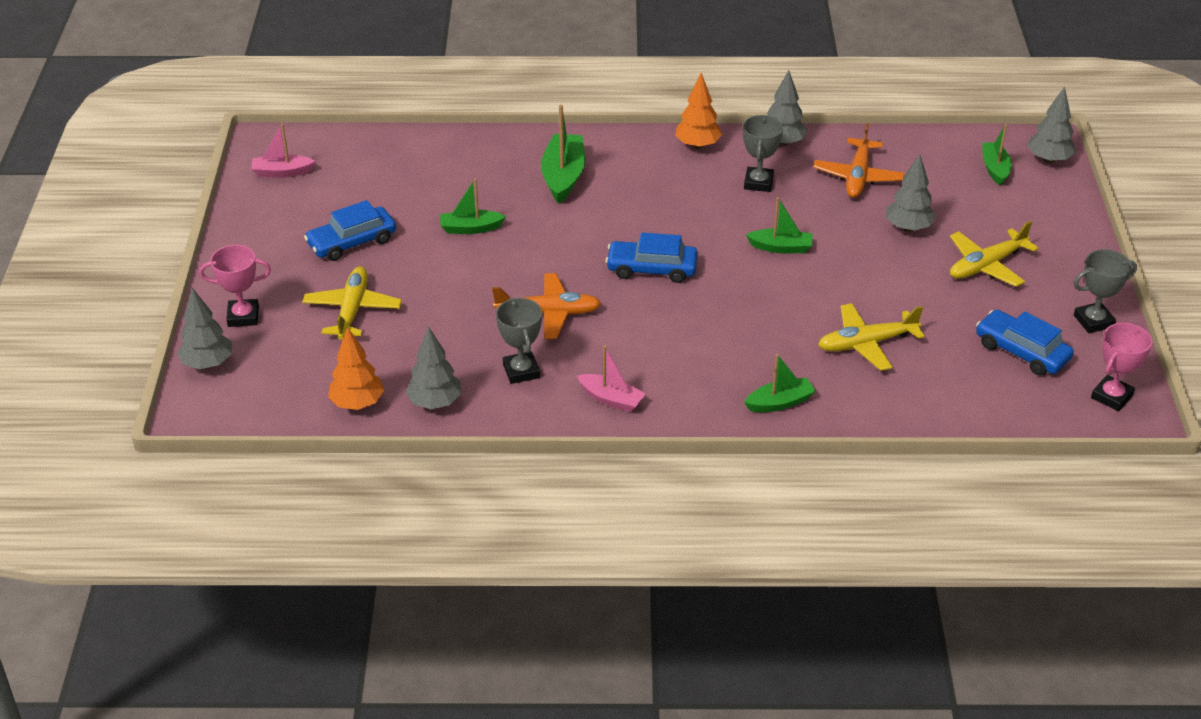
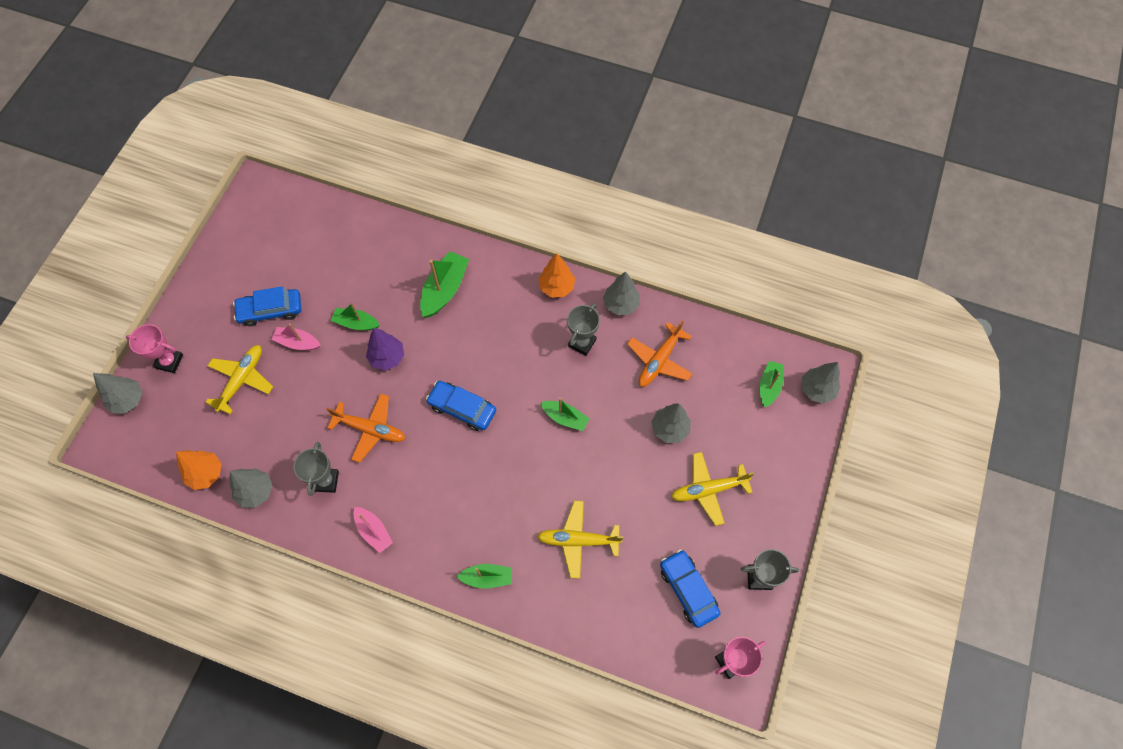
camera: 20 degrees right, 25 degrees up
pink boat [251,123,315,178] -> pink boat moved to [271,323,321,350]
none -> purple tree [366,328,404,371]

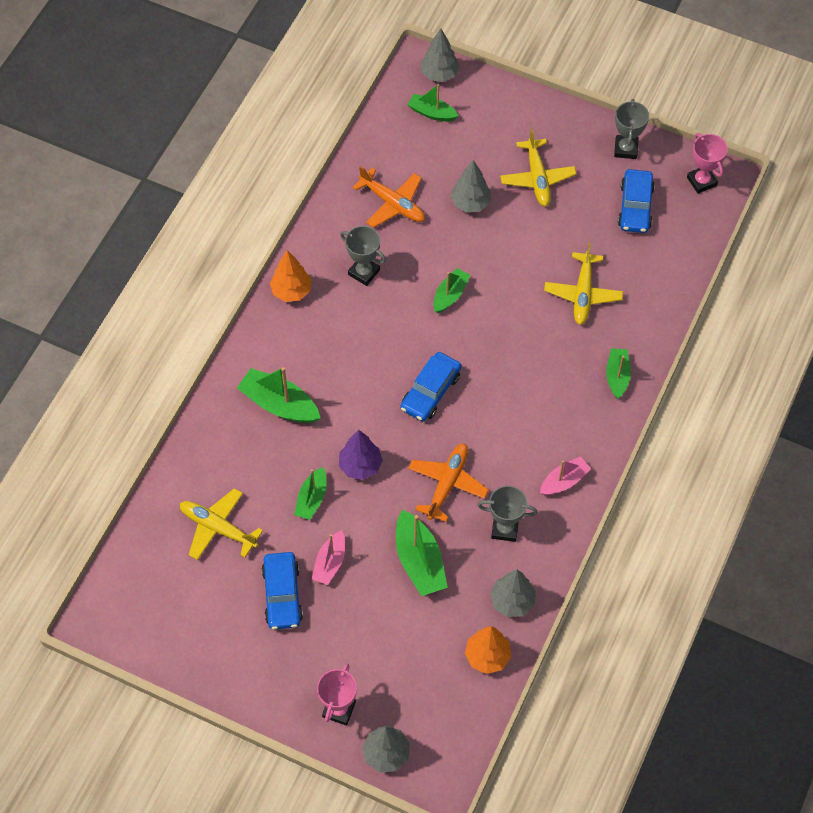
camera: 85 degrees left, 5 degrees down
yellow plane [205,345,273,414] -> yellow plane moved to [180,488,263,560]
grey tree [603,271,640,316] -> none
blue car [660,549,721,628] -> blue car turned 60 degrees counterclockwise [618,169,655,233]
none -> green boat [396,510,448,596]

